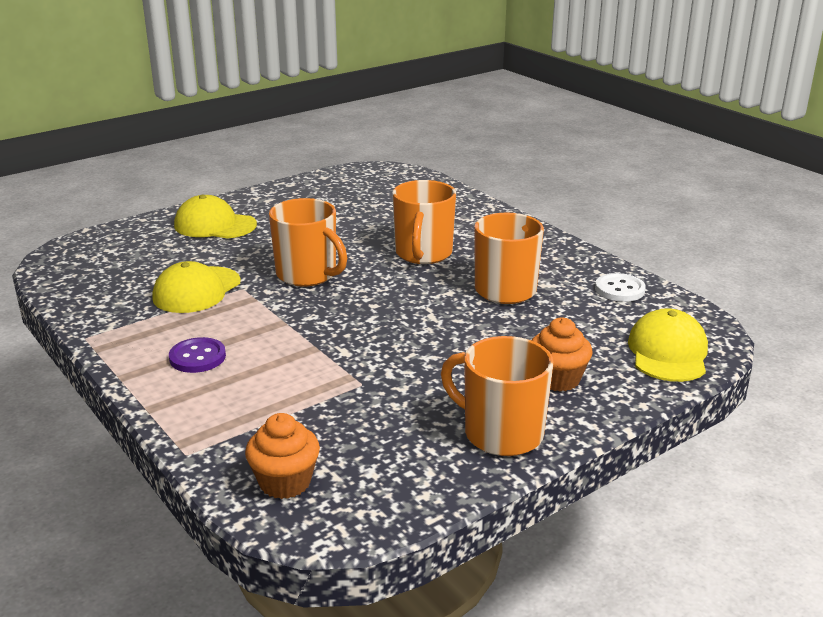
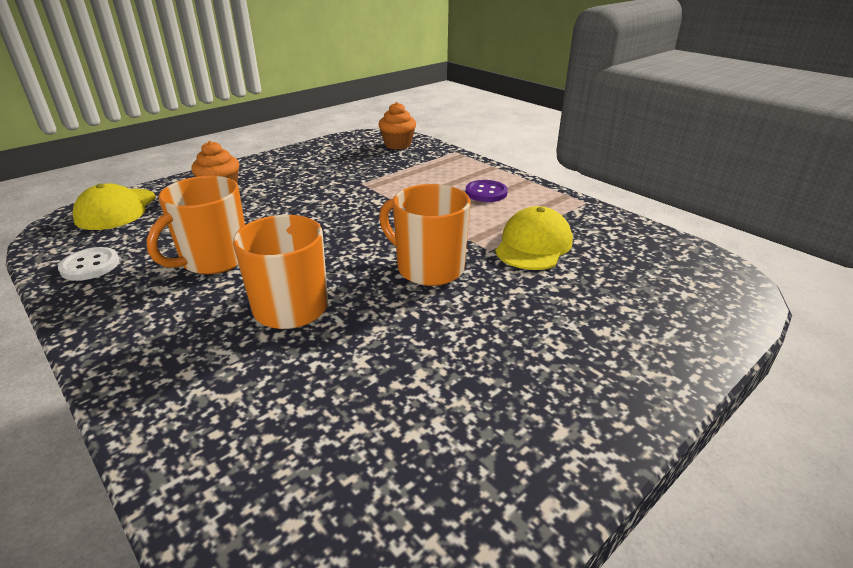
camera: 175 degrees right, 5 degrees up
yellow cap [174,195,257,239] -> none
orange mug [441,336,554,456] -> none

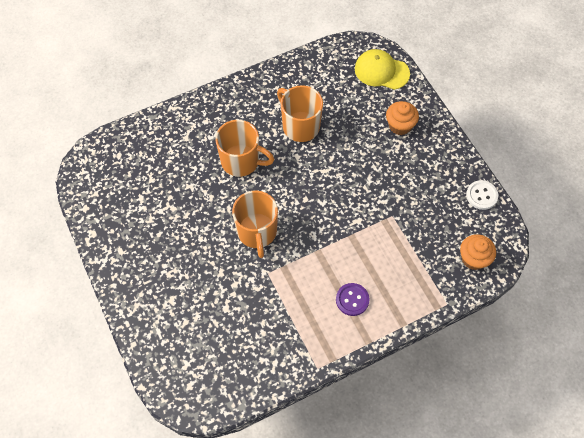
camera: 105 degrees right, 30 degrees up
white button [58,247,119,281] -> white button moved to [466,180,498,210]
orange mug [379,184,471,286] -> orange mug turned 120 degrees clockwise [232,191,278,258]
yellow cap [495,206,573,270] -> none

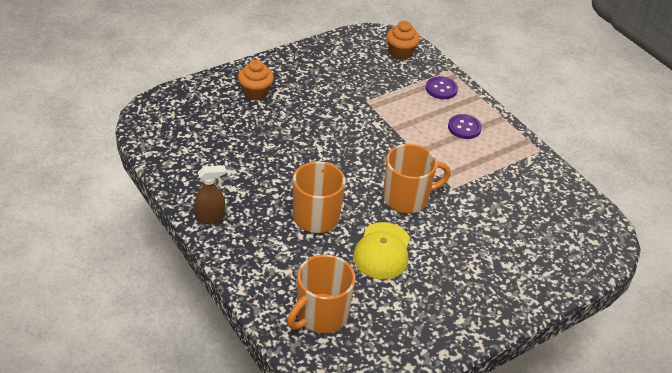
camera: 100 degrees left, 20 degrees down
orange mug [277,85,323,142] -> orange mug moved to [287,255,355,333]
yellow cap [355,49,410,90] -> yellow cap moved to [353,222,410,280]
white button [466,180,498,210] -> none
none -> brown spray bottle [194,165,226,224]
none -> purple button [426,76,458,99]

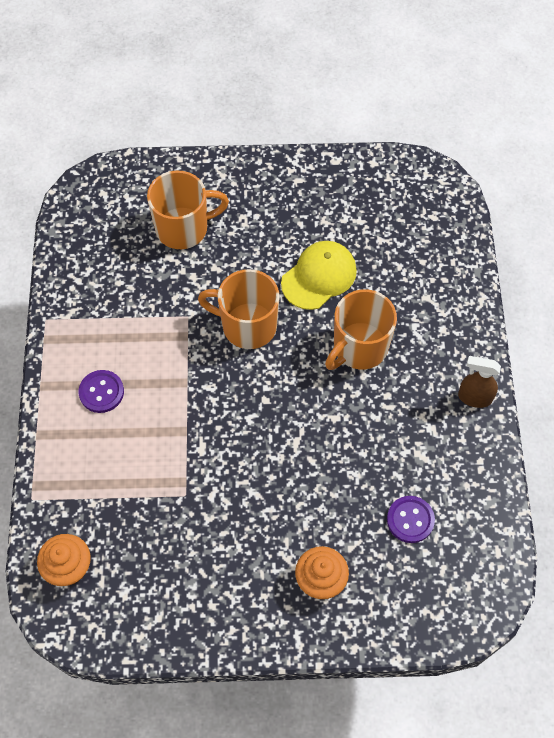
camera: 145 degrees left, 20 degrees up
orange mug [287,255,355,333] -> orange mug moved to [147,171,229,249]
purple button [426,76,458,99] -> purple button moved to [387,496,435,543]

